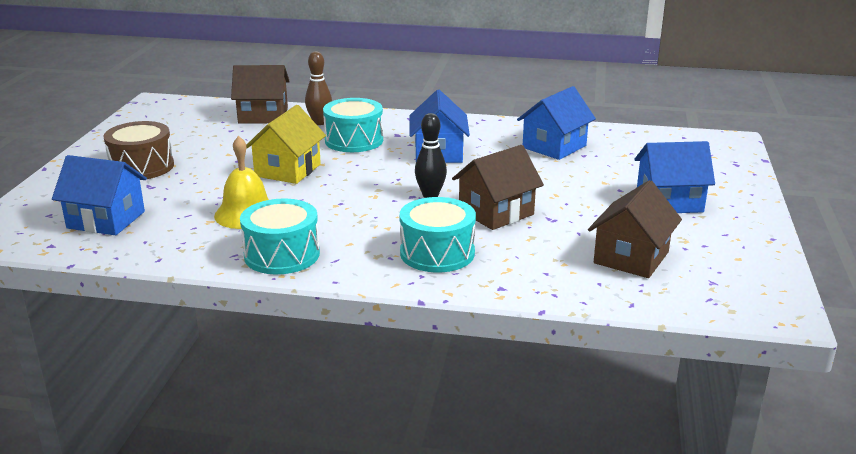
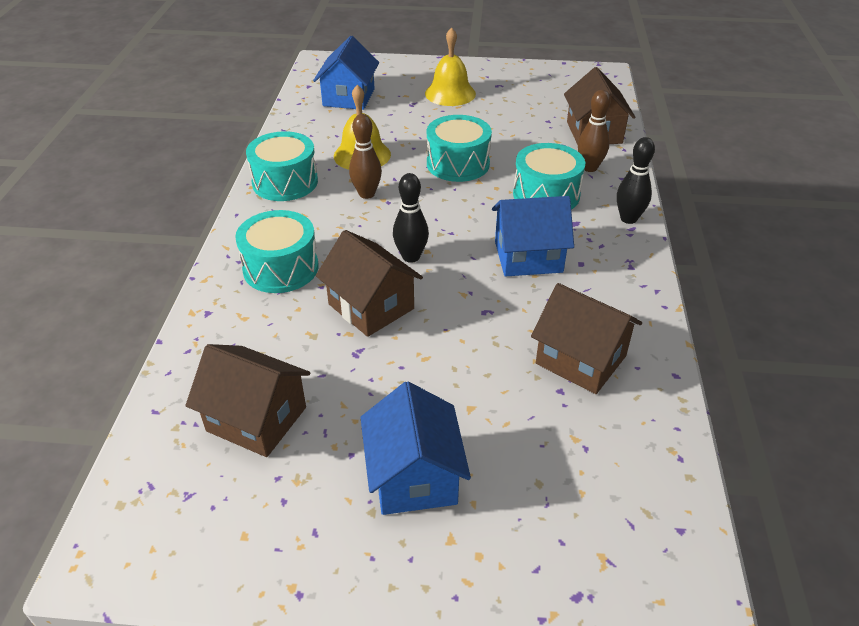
camera: 85 degrees right, 15 degrees up
brown drum [103,121,174,179] -> yellow bell [425,27,476,106]
yellow house [246,105,326,184] -> turquoise drum [427,115,492,182]
blue house [517,86,596,160] -> brown house [531,283,642,394]
none -> brown bowling pin [349,114,382,199]
none -> black bowling pin [617,137,655,224]

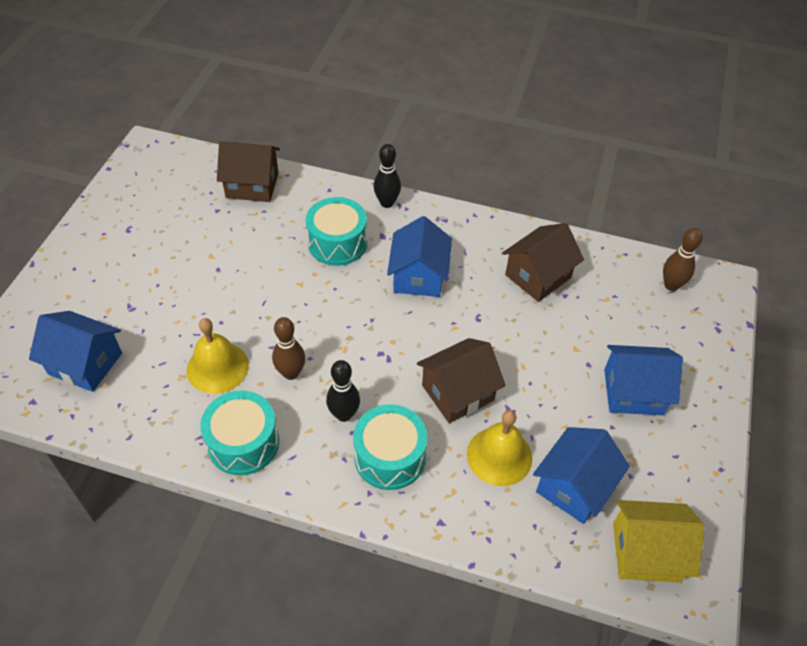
camera: 80 degrees left, 10 degrees up
brown house [186,344,311,457] -> blue house [533,427,630,524]
black bowling pin [393,173,429,263] -> black bowling pin moved to [326,360,360,422]
yellow bell [425,27,476,106] -> yellow bell moved to [467,410,532,486]
turquoise drum [427,115,492,182] -> none
brown bowling pin [578,90,611,172] -> brown bowling pin moved to [663,228,703,291]
none -> yellow house [613,500,704,583]

